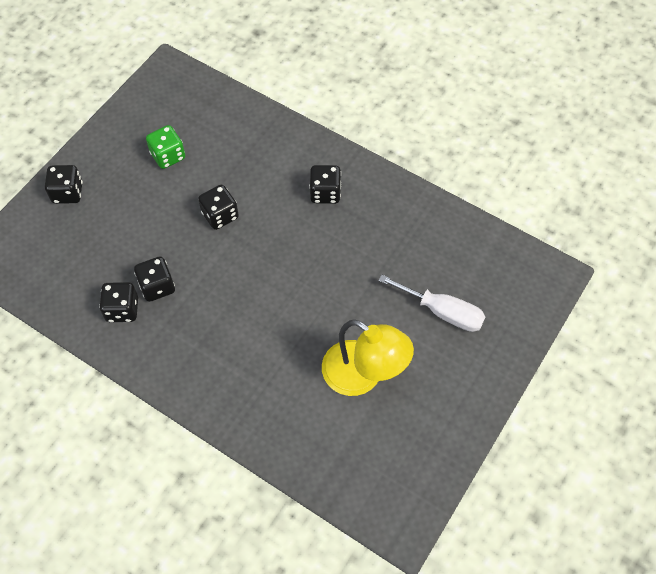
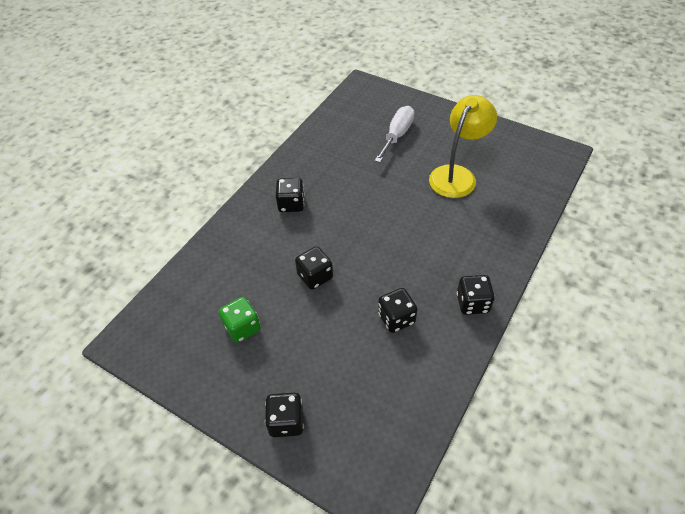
camera: 90 degrees left, 10 degrees down
black dice [99,282,138,322] -> black dice moved to [457,275,495,315]

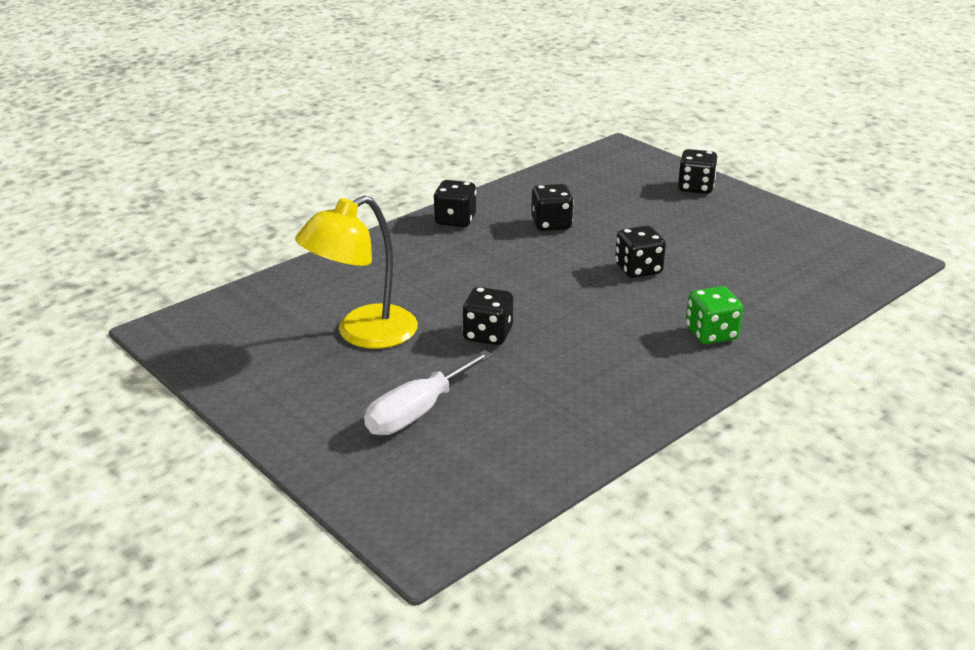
camera: 165 degrees left, 20 degrees down
green dice [219,297,261,343] -> green dice moved to [686,286,743,344]
black dice [275,178,305,212] -> black dice moved to [462,287,513,345]

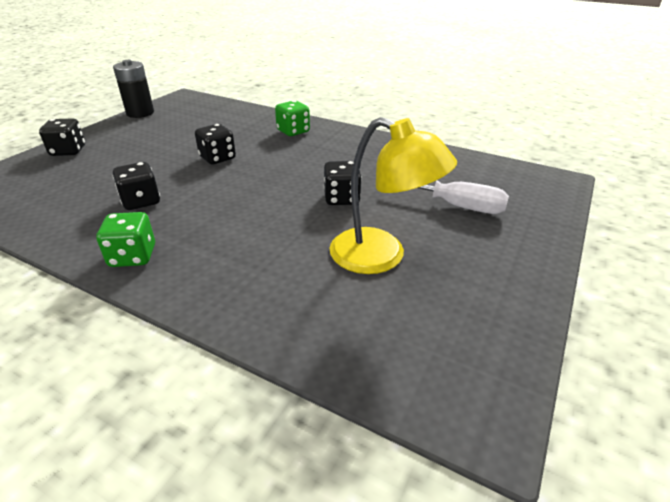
camera: 110 degrees left, 5 degrees up
black dice [433,180,477,227] -> green dice [96,212,155,267]
none -> black battery [113,60,154,118]

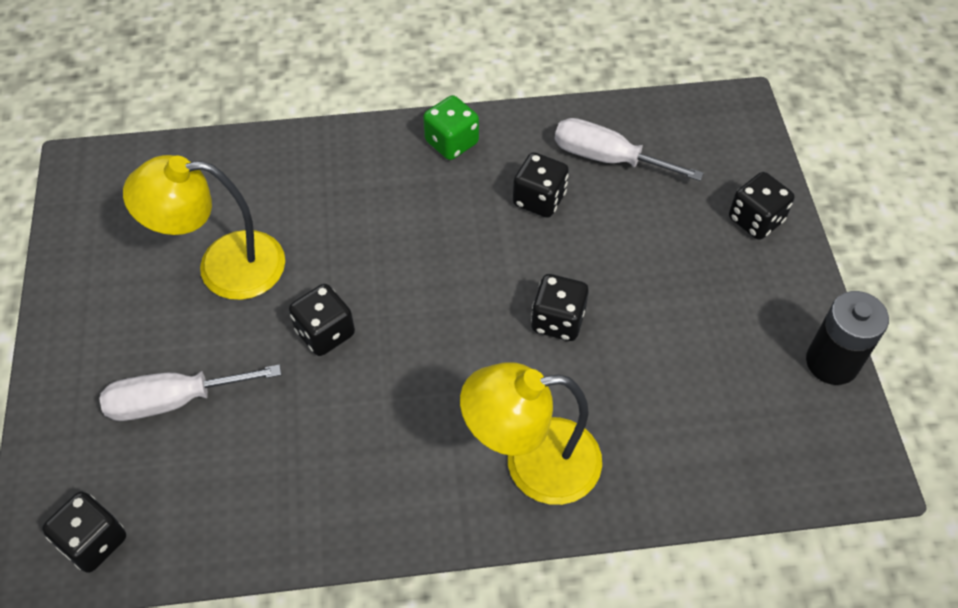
camera: 145 degrees right, 20 degrees up
green dice [275,100,310,136] -> yellow lamp [460,362,602,505]
none -> black dice [42,491,126,573]
none -> white screwdriver [555,118,704,181]

